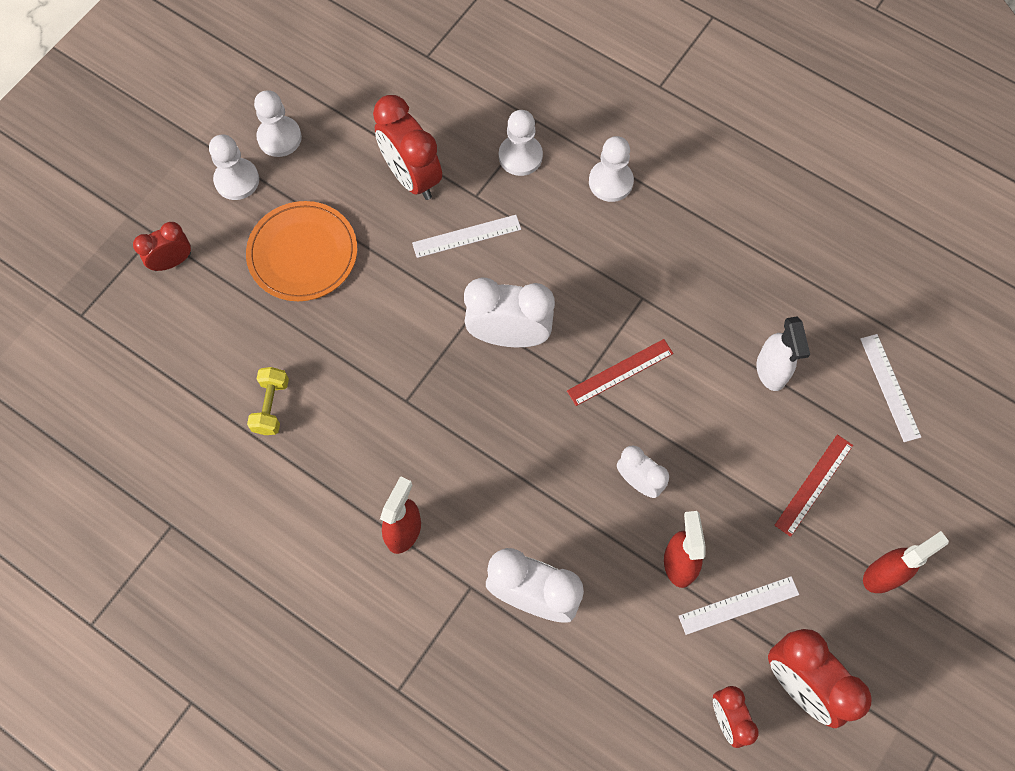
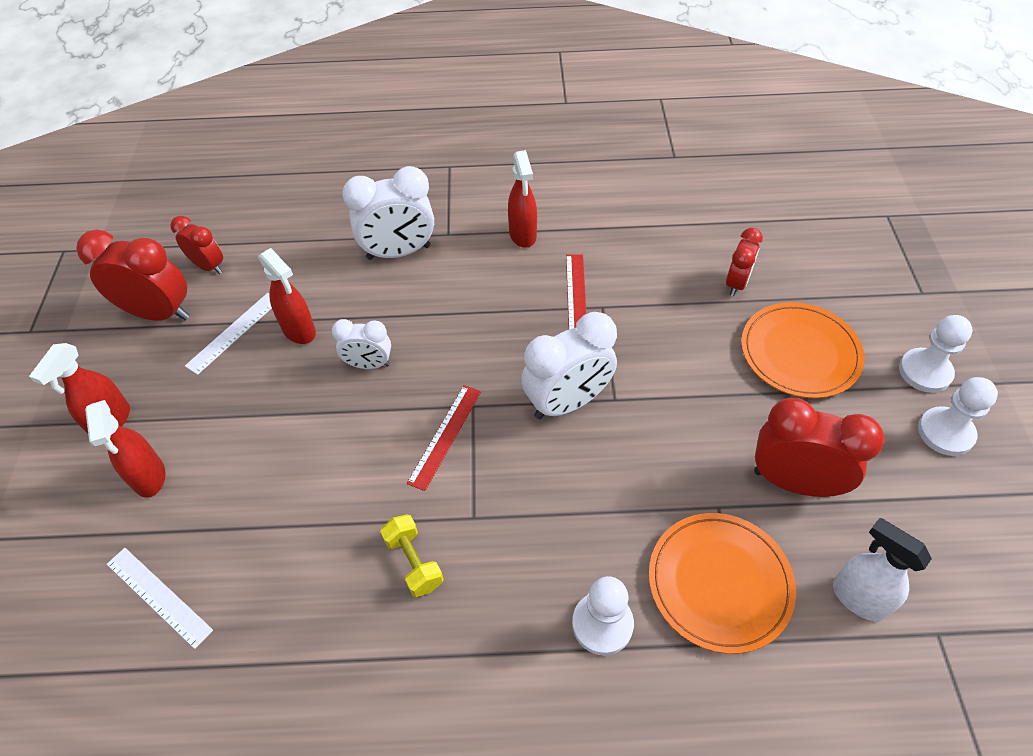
camera: 145 degrees right, 15 degrees down
red clock [133,222,191,271] -> red clock moved to [726,228,763,296]
yellow dumbbell [247,367,289,435] -> yellow dumbbell moved to [380,514,443,597]
white ruler [412,215,521,258] -> none
white pawn [499,110,543,176] -> orange plate [649,513,796,654]
white spray bottle [756,316,810,391] -> white spray bottle moved to [833,518,932,621]
red ruler [774,435,853,537] -> red ruler moved to [566,254,586,329]
none -> red spray bottle [85,400,165,498]

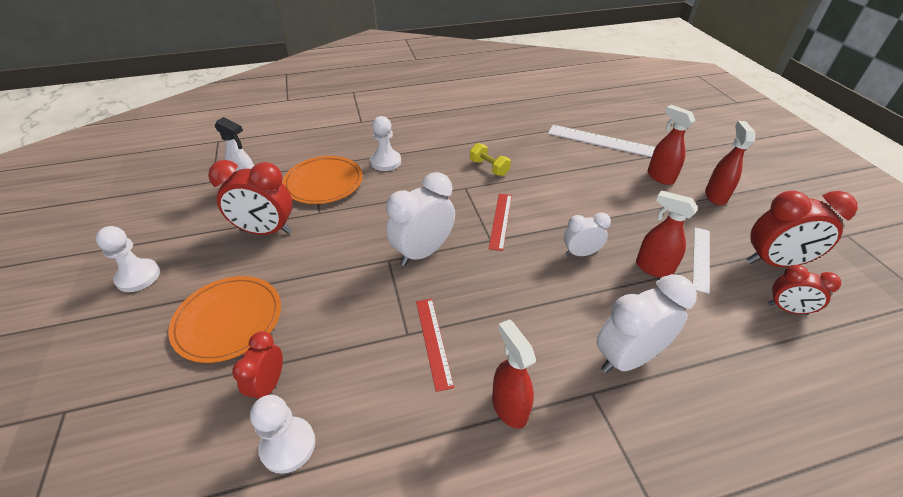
camera: 165 degrees right, 10 degrees down
white ruler [107,548,213,649] -> white ruler [548,125,656,157], size x1.61
white pawn [899,315,972,393] -> white pawn moved to [250,395,315,474]

